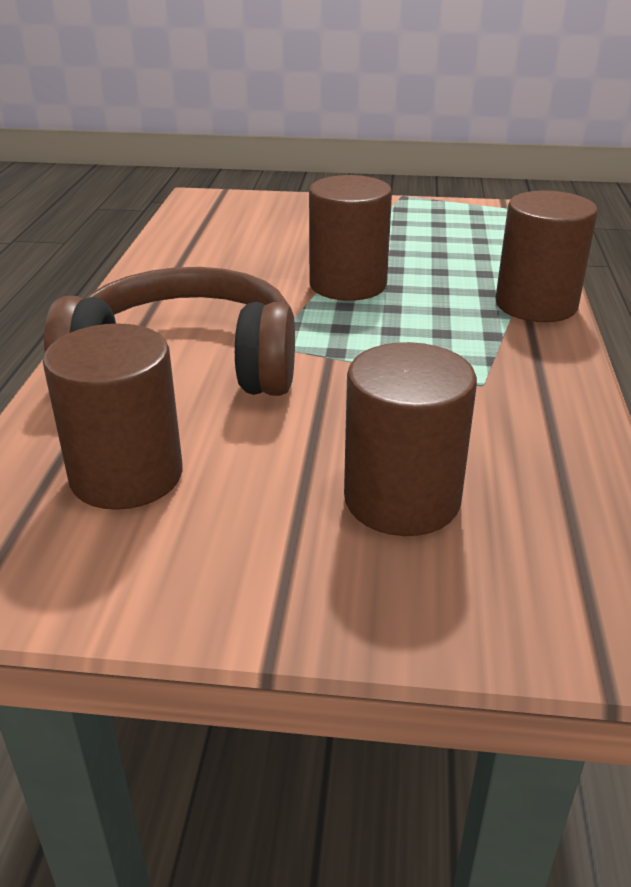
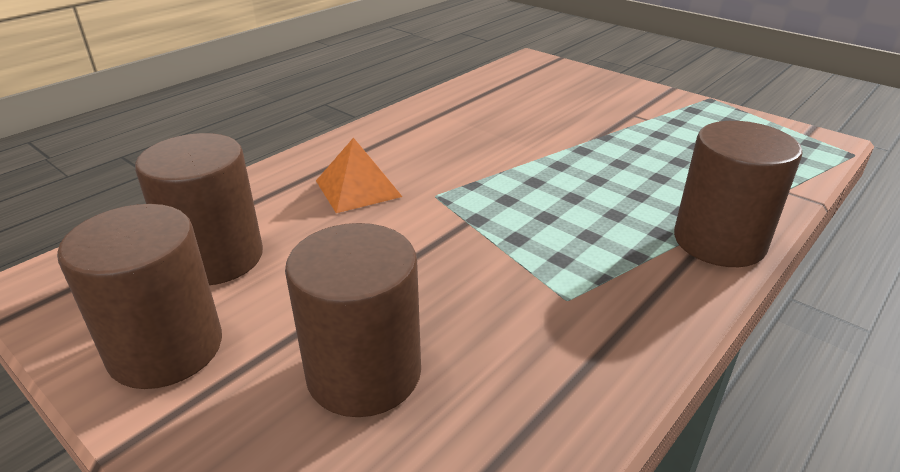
camera: 35 degrees right, 0 degrees up
brown headphones [44,267,295,396] -> orange pyramid [316,138,402,213]
brown cylinder [309,175,392,301] -> brown cylinder moved to [57,204,222,389]

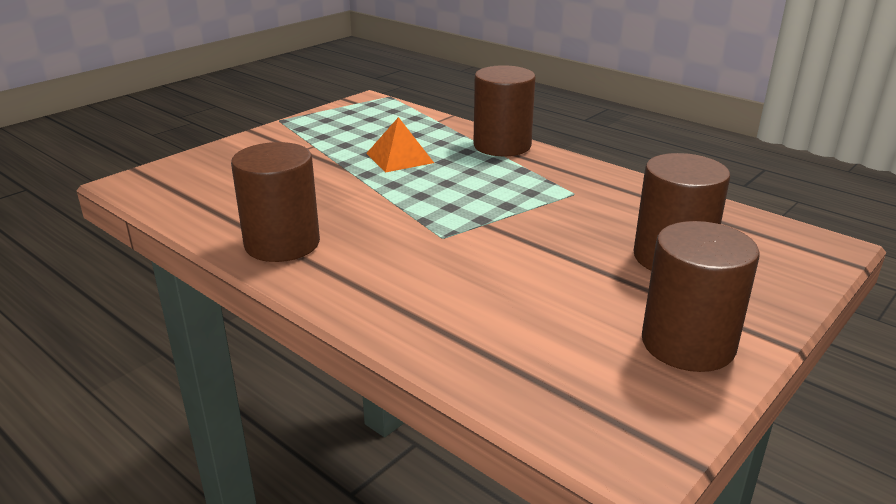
camera: 90 degrees left, 5 degrees down
brown cylinder [135,133,263,285] -> brown cylinder moved to [231,142,320,262]
orange pyramid [316,138,402,213] -> orange pyramid moved to [366,117,434,173]

